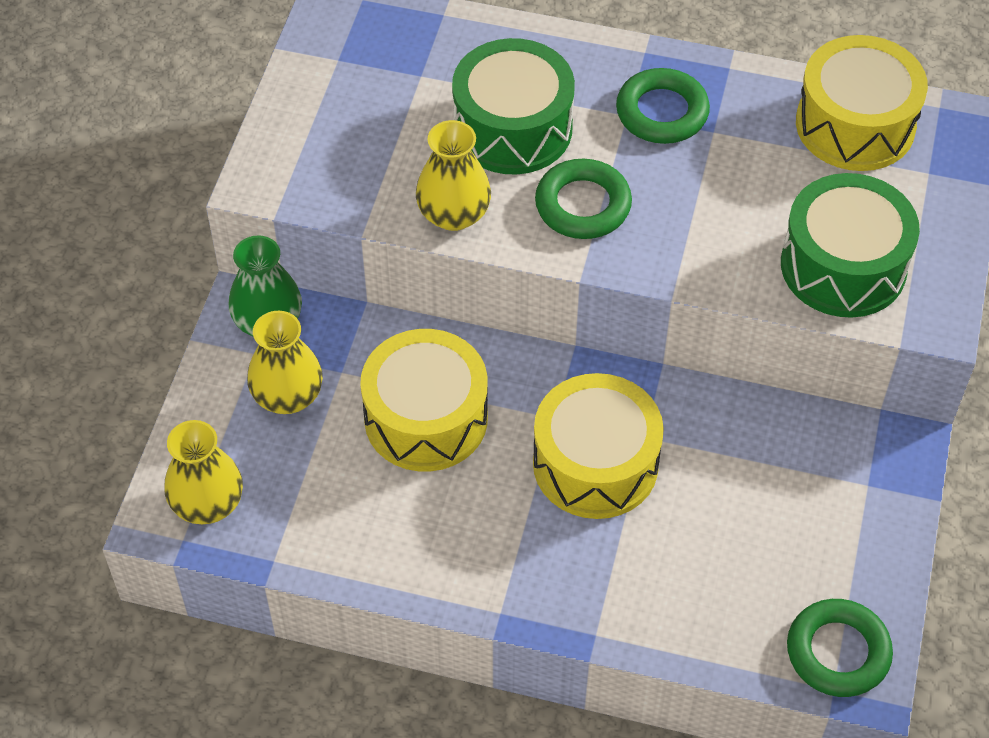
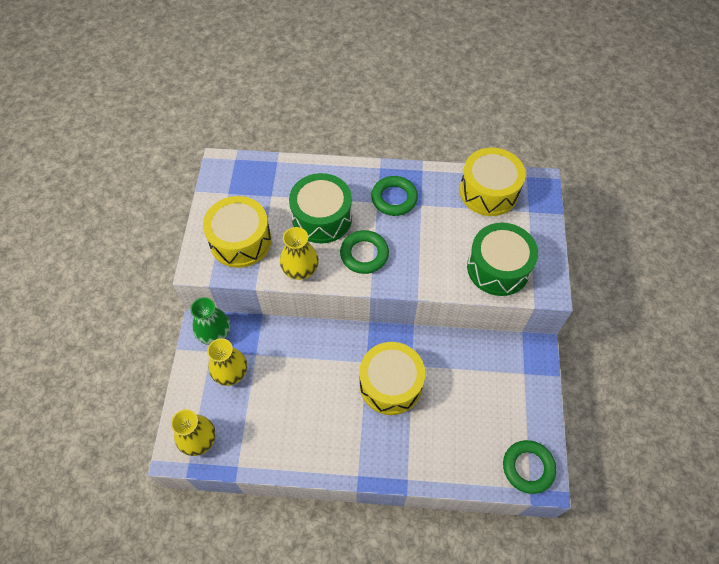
camera: 10 degrees left, 5 degrees up
yellow drum [360,329,488,472] -> yellow drum moved to [203,196,272,268]

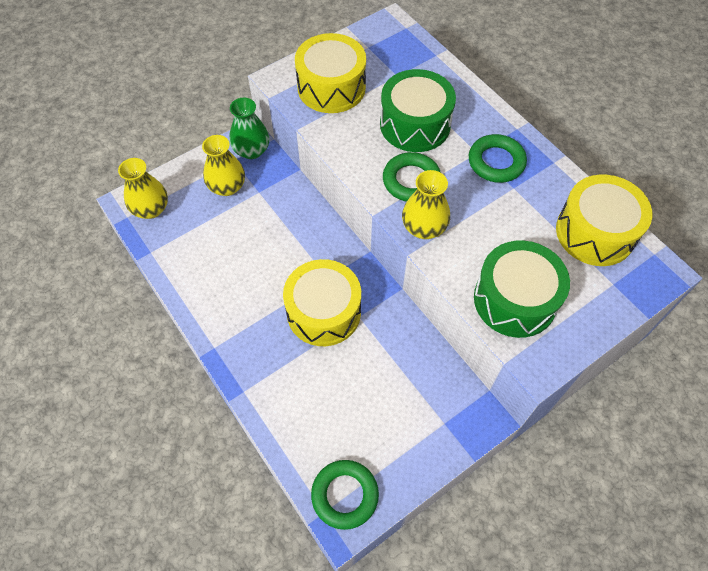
camera: 50 degrees right, 0 degrees up
yellow vase [280,227,319,280] -> yellow vase moved to [402,170,450,239]

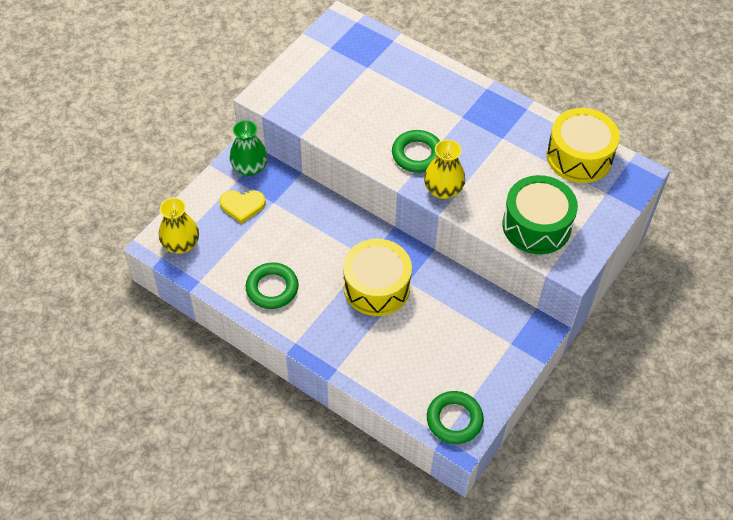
camera: 20 degrees left, 5 degrees down
yellow vase [202,135,245,196] -> yellow heart [219,190,266,224]
yellow drum [295,33,366,113] -> none
green drum [380,69,456,152] -> none
green ring [469,134,527,183] -> green ring moved to [246,262,299,309]

